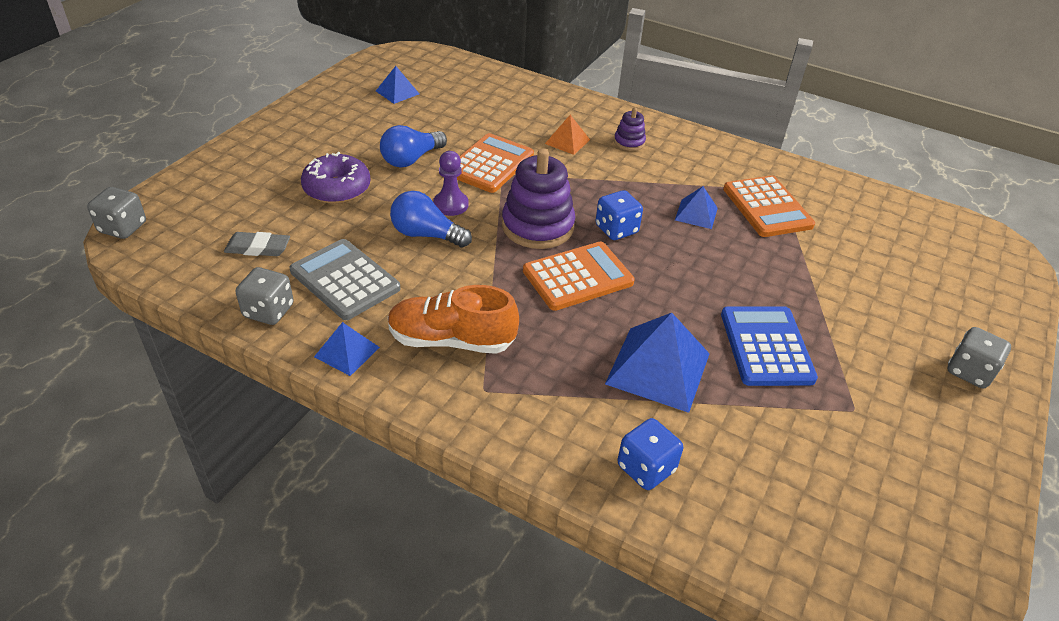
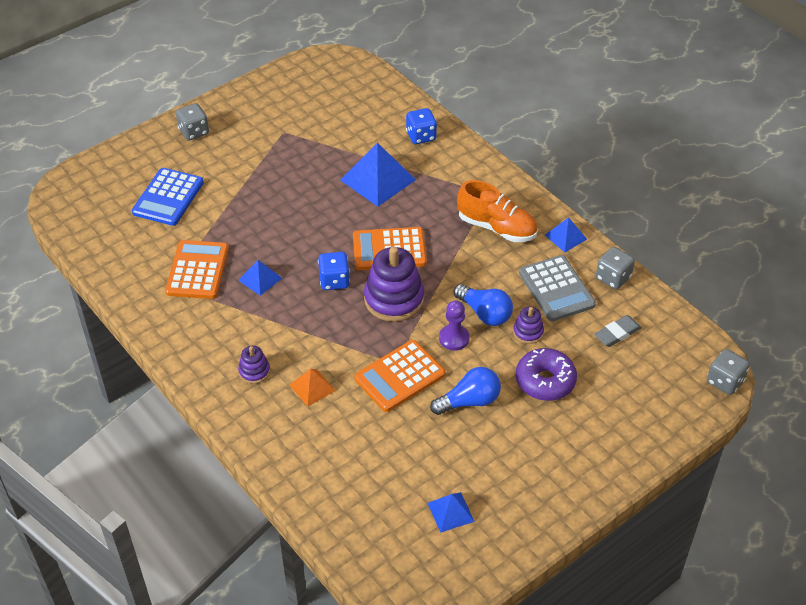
camera: 155 degrees left, 5 degrees up
grey eraser [224,232,290,256] -> grey eraser turned 60 degrees counterclockwise [594,315,642,347]
blue calculator [721,306,818,386] -> blue calculator moved to [132,168,204,226]
none -> purple stacking toy [513,307,544,344]

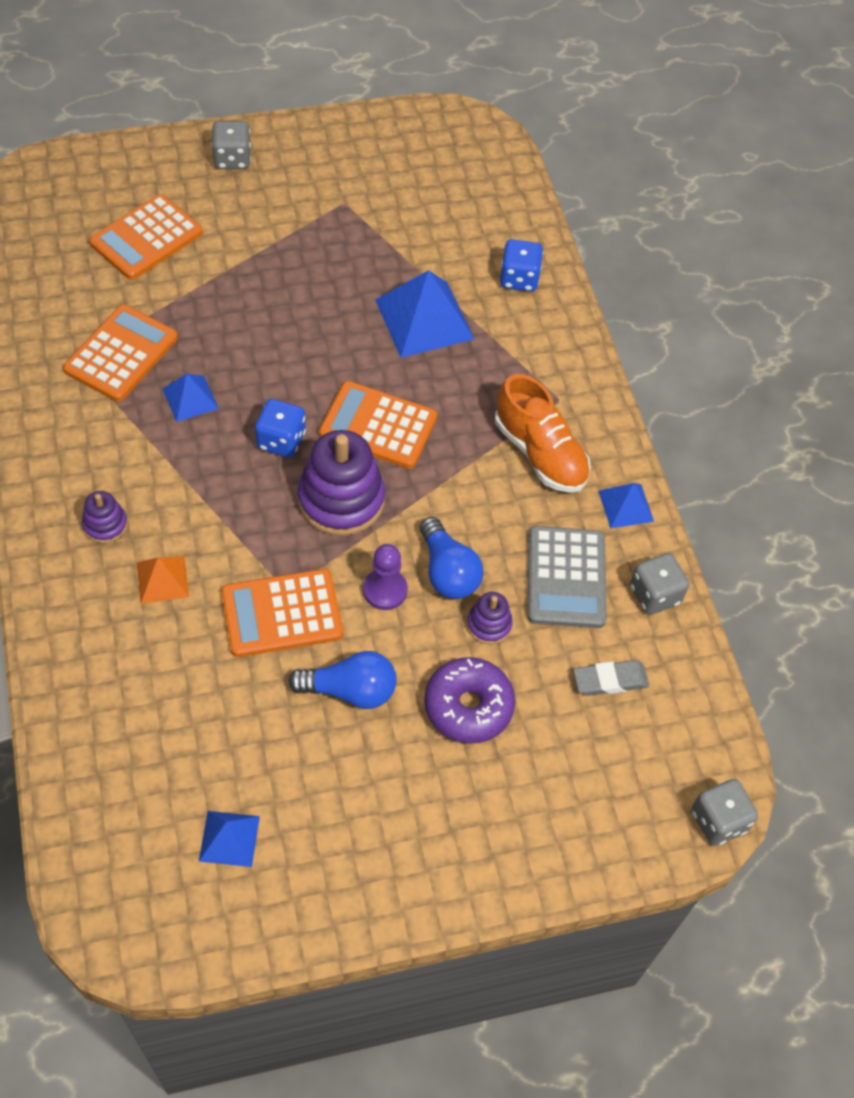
camera: 20 degrees right, 10 degrees up
blue calculator [132,168,204,226] -> orange calculator [89,194,203,280]

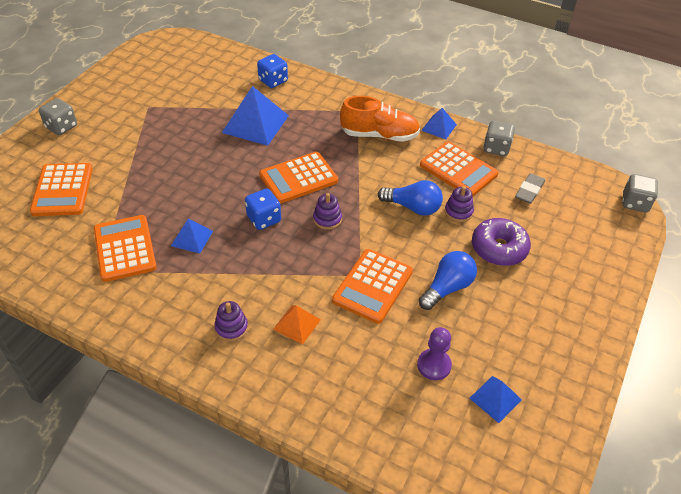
camera: 45 degrees left, 10 degrees down
purple stacking toy [298,430,385,536] -> purple stacking toy [313,193,342,230], size x0.50
purple pawn [363,544,408,610] -> purple pawn moved to [417,327,452,380]
grey calculator [528,526,607,628] -> orange calculator [420,141,499,197]

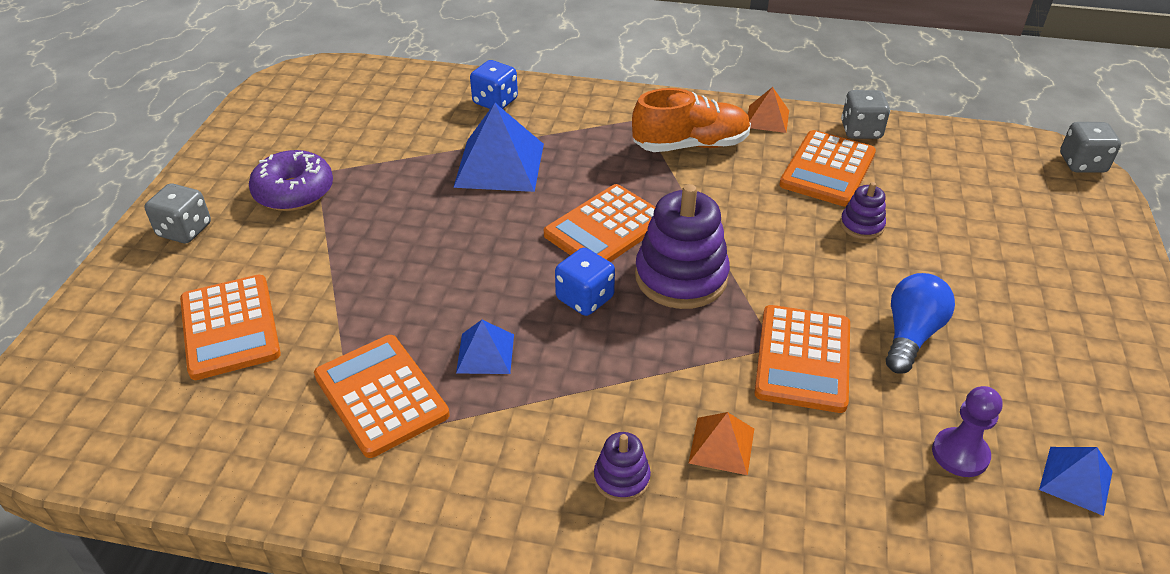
camera: 15 degrees left, 5 degrees down
purple stacking toy [313,193,342,230] -> purple stacking toy [635,184,730,309], size x2.01
blue light bulb [378,180,443,216] -> none
orange calculator [420,141,499,197] -> orange calculator turned 90 degrees clockwise [779,130,876,207]
blue pyramid [421,108,457,140] -> orange pyramid [748,87,789,133]
purple donut [472,218,531,266] -> purple donut moved to [249,150,333,211]
grey eraser [515,173,545,204] -> none

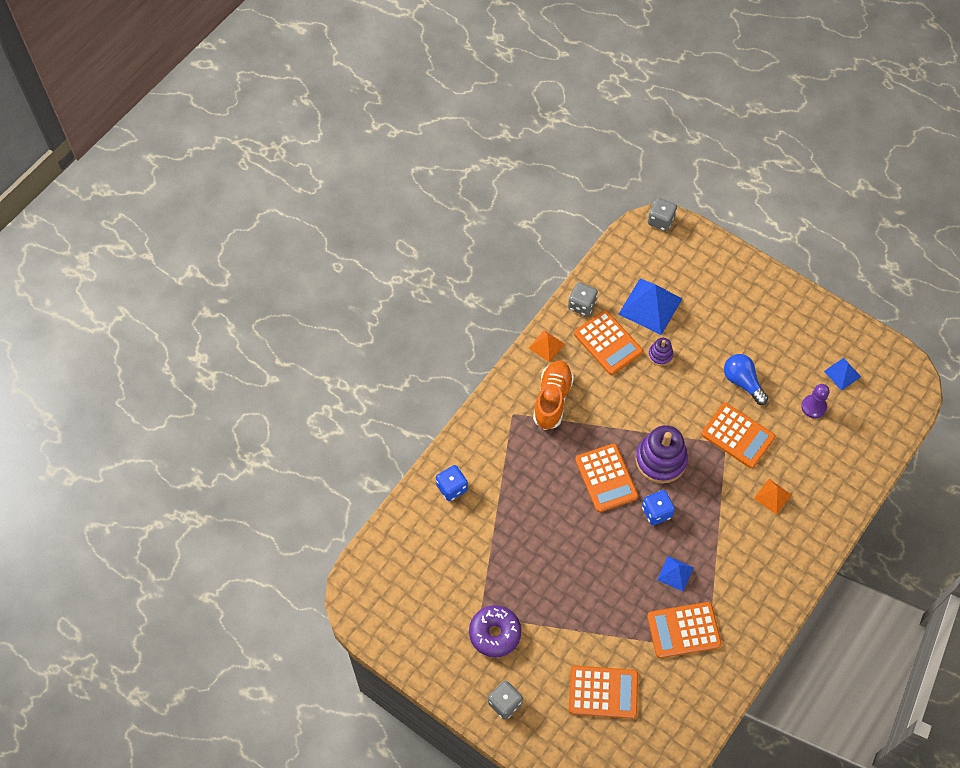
camera: 65 degrees left, 20 degrees up
blue pyramid [453,103,544,192] -> blue pyramid moved to [619,279,682,335]
purple stacking toy [594,432,651,502] -> none

